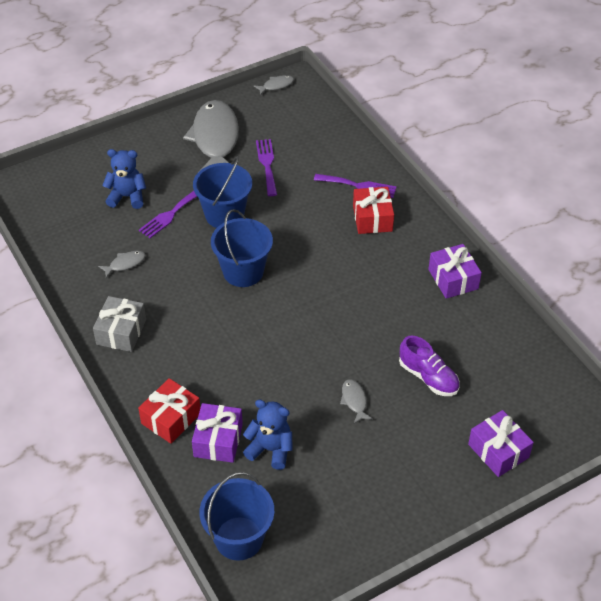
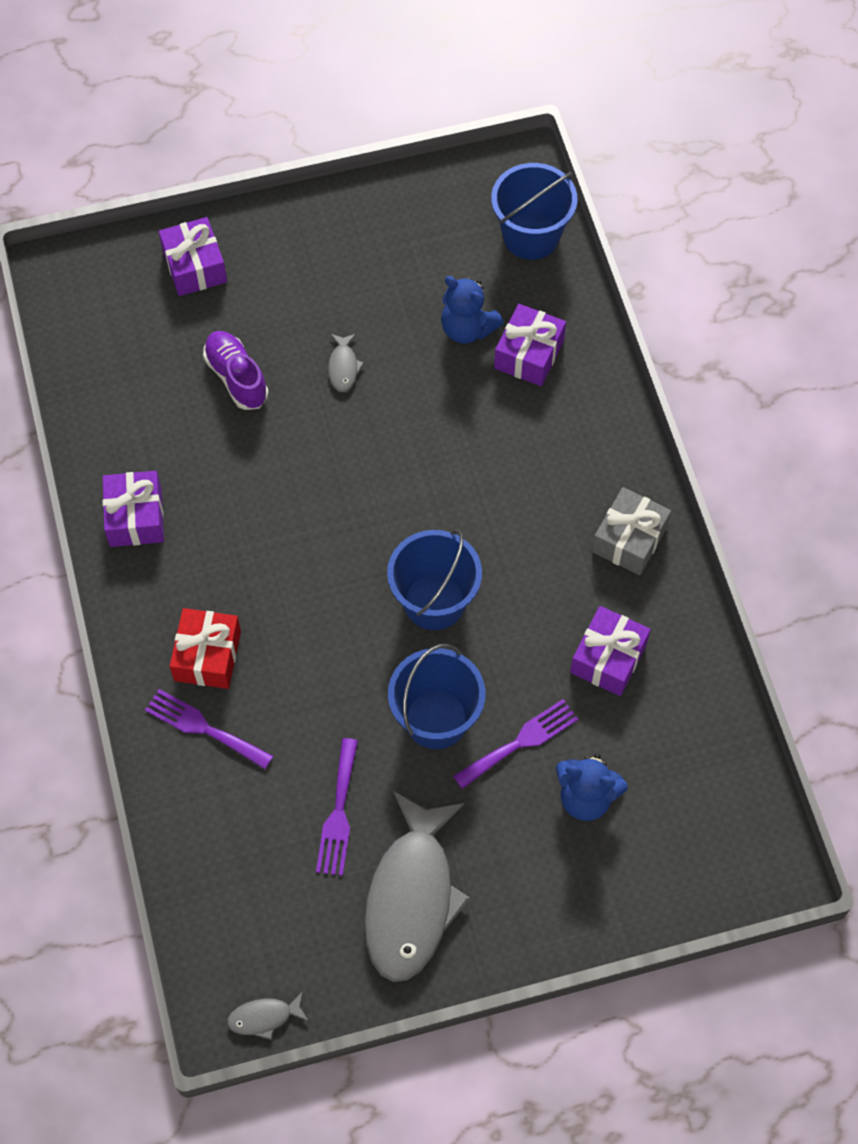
camera: 165 degrees left, 15 degrees up
grey fish [98,251,145,278] -> purple gift [570,606,651,696]
red gift [138,378,200,444] -> none

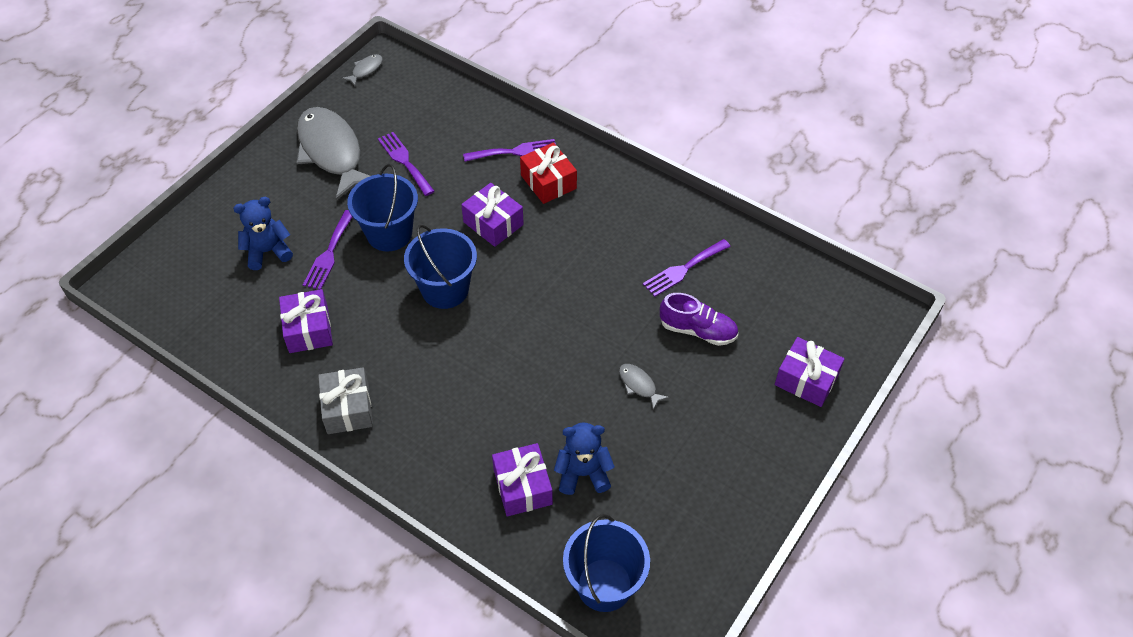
camera: 140 degrees right, 10 degrees down
purple gift [102,471,164,547] -> purple gift moved to [461,183,524,247]
none -> purple fork [643,239,731,297]

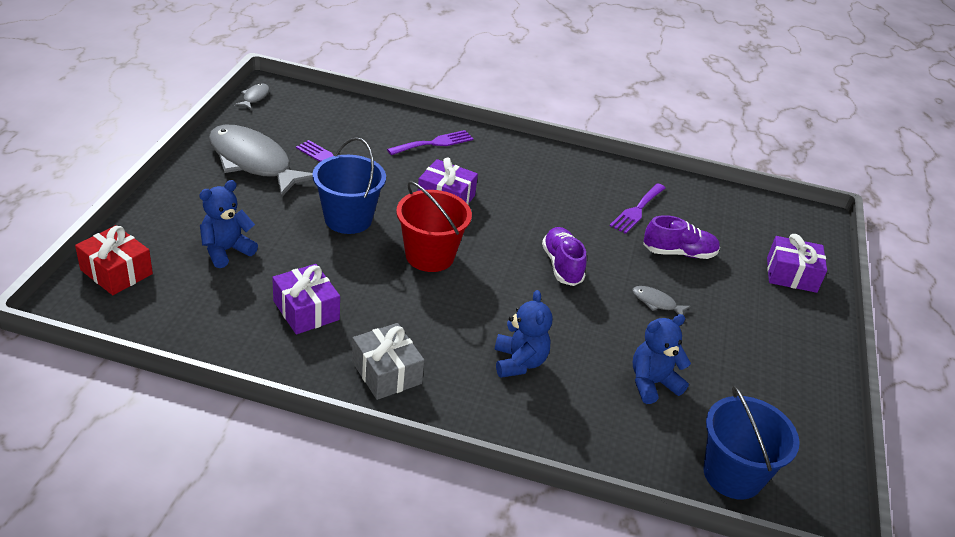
camera: 25 degrees left, 15 degrees down
purple fork [303,210,352,290] -> none
blue bucket [404,225,477,309] -> red bucket [396,181,472,272]
purple gift [492,443,553,516] -> none
red gift [520,142,577,204] -> red gift moved to [75,225,153,295]
none -> blue teddy bear [494,290,552,378]
none -> purple shoe [542,227,587,286]

